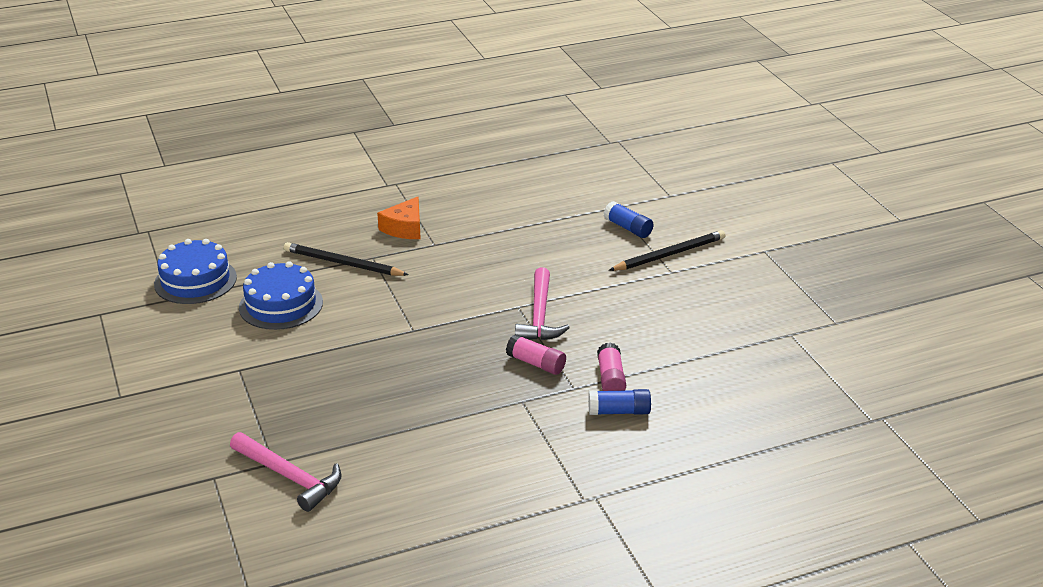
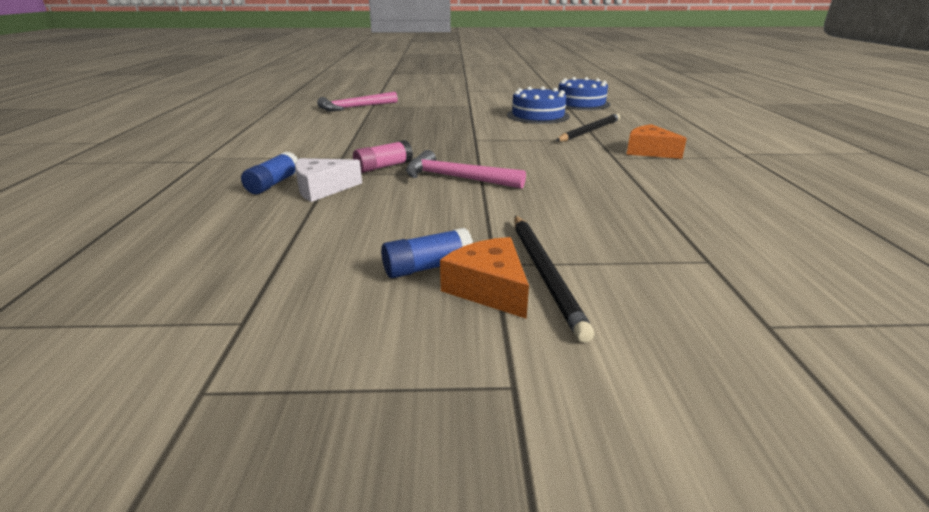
camera: 110 degrees right, 5 degrees down
pink glue stick [597,342,626,391] -> white cheese [295,158,362,202]
blue glue stick [604,201,654,238] -> blue glue stick moved to [381,228,473,278]
none -> orange cheese [440,237,529,319]

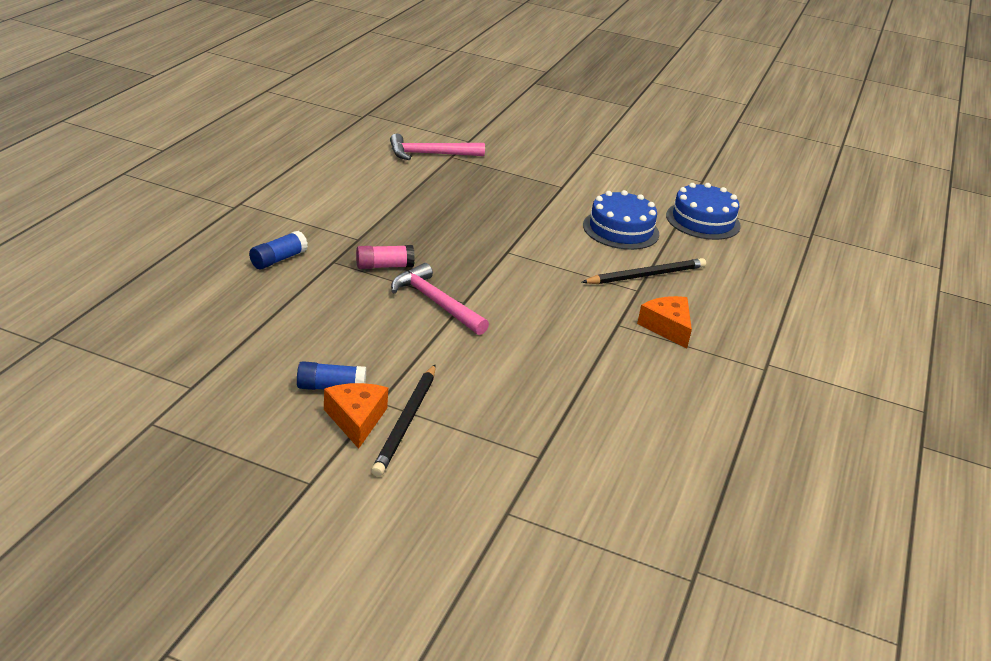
camera: 20 degrees right, 5 degrees up
white cheese [295,158,362,202] -> none

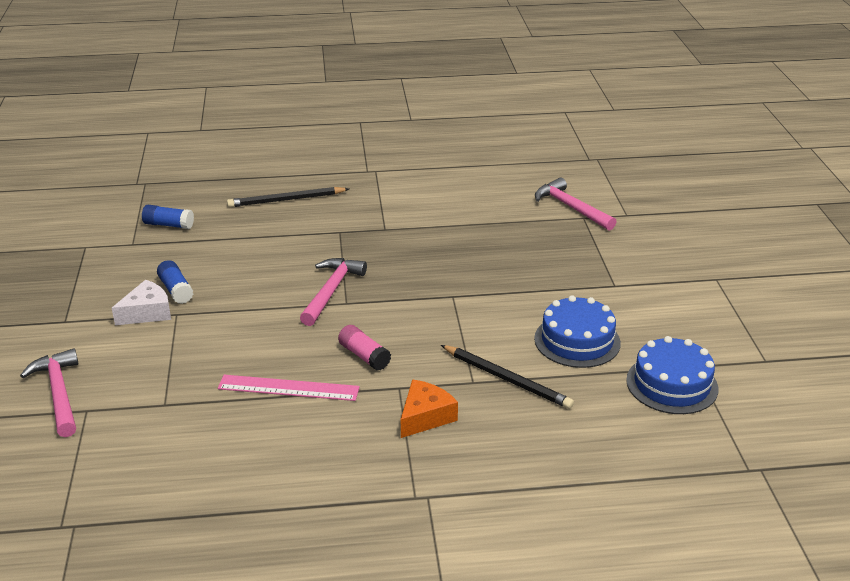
camera: 65 degrees right, 0 degrees up
blue glue stick [249,231,308,269] -> blue glue stick moved to [142,205,194,229]
orange cheese [324,383,388,449] -> white cheese [112,280,171,325]
pink glue stick [356,245,415,269] -> pink glue stick moved to [338,325,391,371]
black pencil [371,365,436,477] -> black pencil moved to [227,187,349,208]
none -> pink hammer [20,348,79,437]
none -> pink ruler [218,375,360,401]

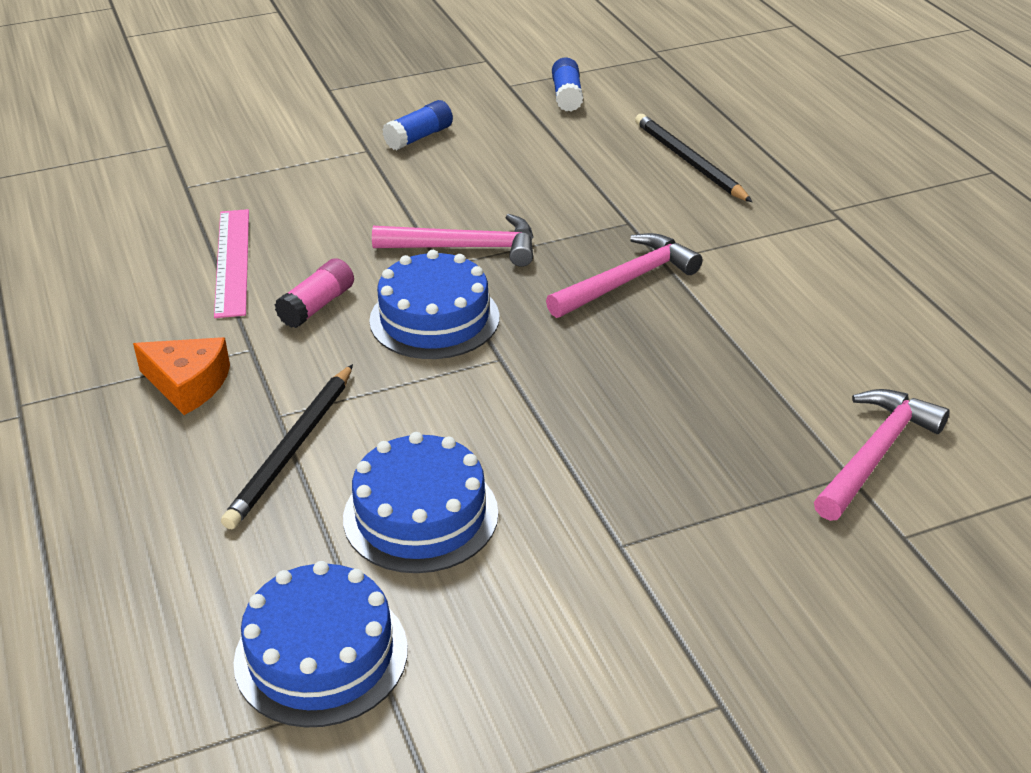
camera: 75 degrees right, 5 degrees up
pink hammer [20,348,79,437] -> pink hammer moved to [546,233,702,318]
white cheese [112,280,171,325] -> none
none -> blue cake [369,250,500,359]

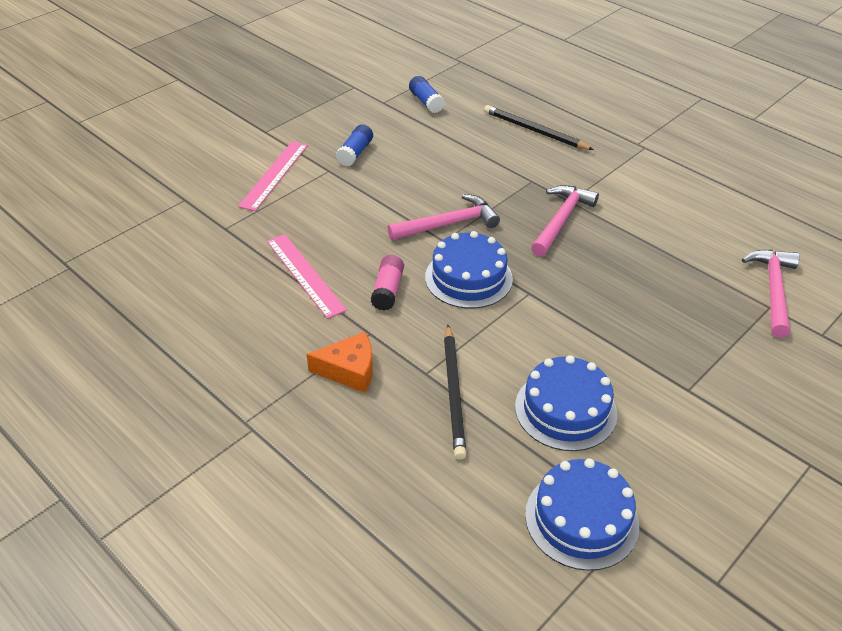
camera: 25 degrees left, 5 degrees up
none -> pink ruler [238,141,308,211]

